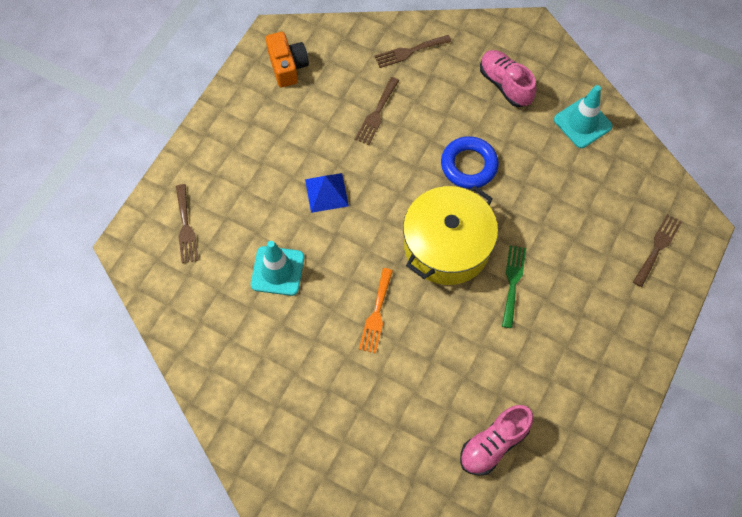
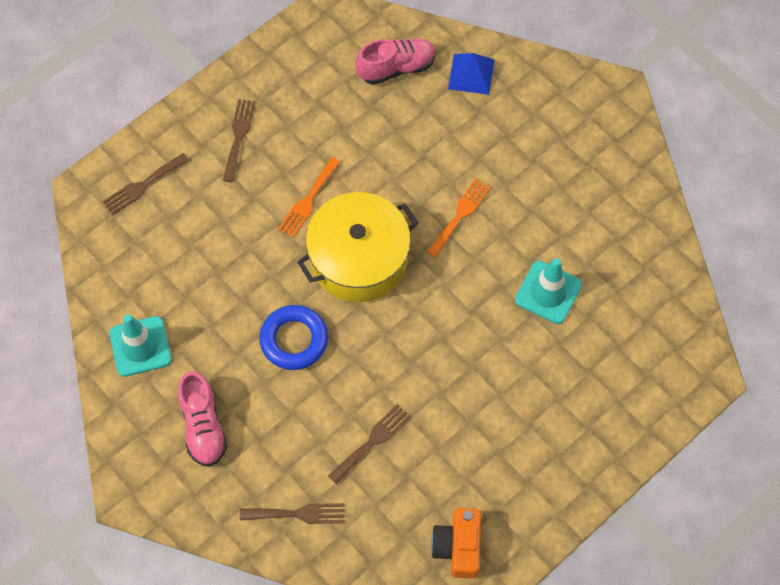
camera: 160 degrees left, 0 degrees up
brown fork [176,184,198,263] -> brown fork moved to [223,99,256,182]
blue pyramid [305,173,349,213] -> blue pyramid moved to [448,53,494,95]
green fork [502,245,526,328] -> orange fork [278,157,341,238]

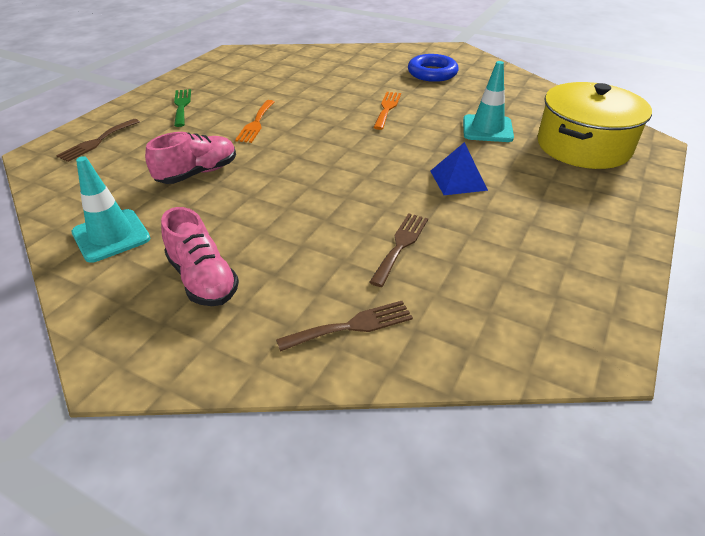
camera: 20 degrees left, 25 degrees down
brown fork [223,99,256,182] -> green fork [174,89,191,127]
blue ring [259,305,328,370] -> blue ring moved to [408,54,459,82]
yellow pot [297,192,418,302] -> yellow pot moved to [537,82,652,169]
pink shoe [355,38,436,85] -> pink shoe moved to [145,132,236,184]
orange camera [431,508,481,579] -> none
blue pyramid [448,53,494,95] -> blue pyramid moved to [430,142,488,195]

